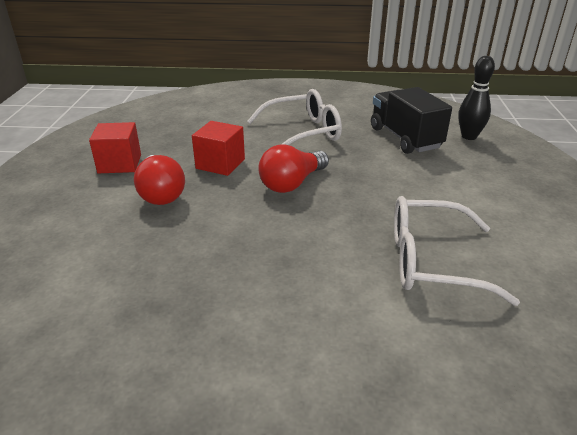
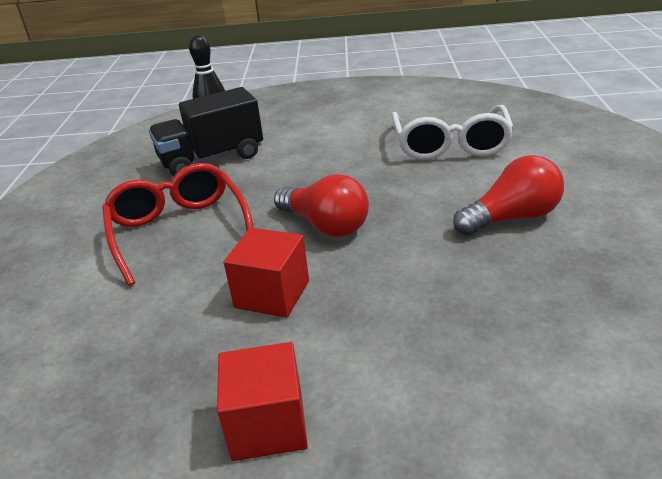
camera: 90 degrees left, 0 degrees up
red light bulb [134,155,185,205] -> red light bulb moved to [453,155,564,236]
white glasses [247,89,342,145] -> red glasses [102,163,254,286]

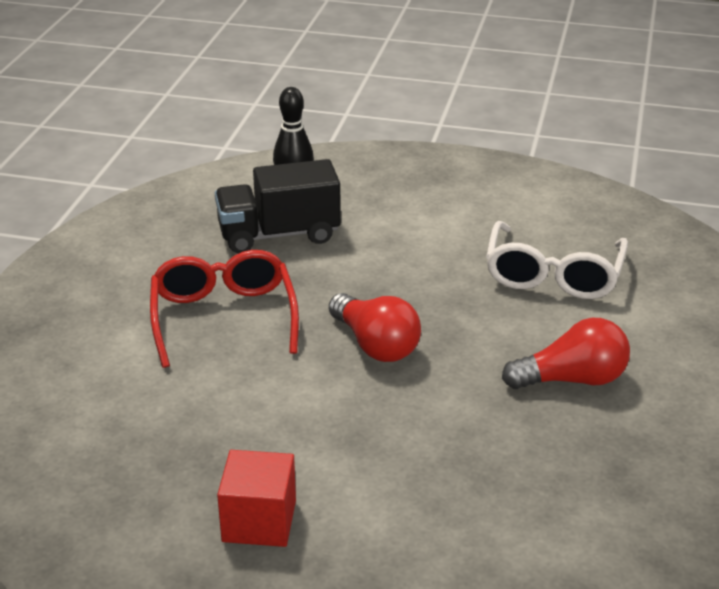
camera: 10 degrees right, 0 degrees up
red cube [223,228,309,318] -> none

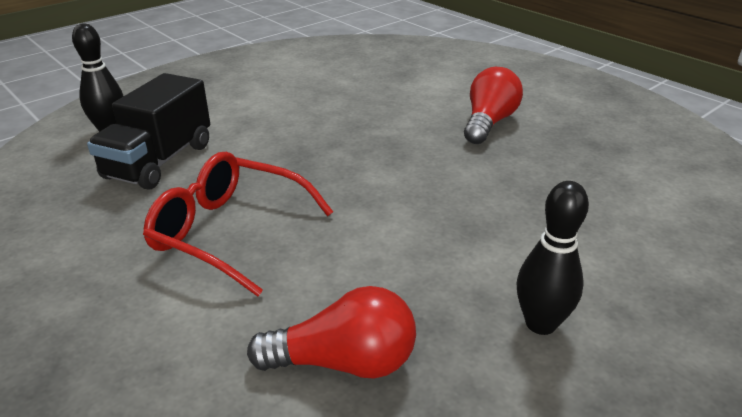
camera: 55 degrees left, 0 degrees up
red cube [217,450,296,547] -> black bowling pin [517,181,589,335]
red light bulb [329,293,421,362] -> red light bulb moved to [247,286,416,379]
white glasses [486,221,628,299] -> none

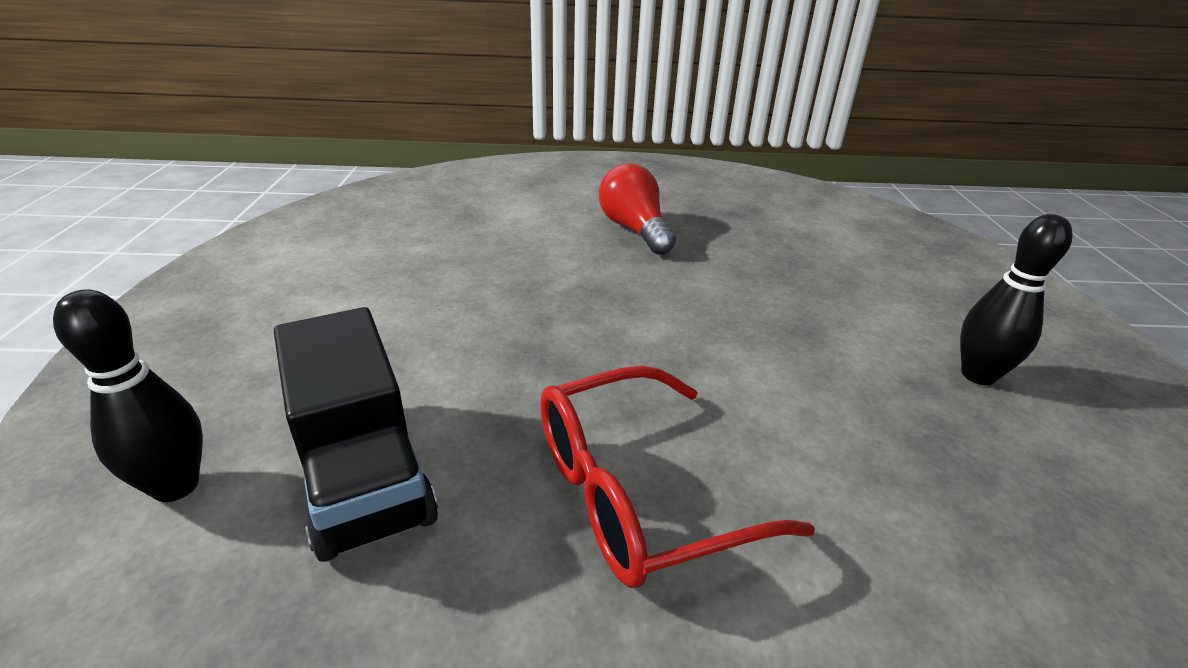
camera: 50 degrees left, 0 degrees up
red light bulb [247,286,416,379] -> none

